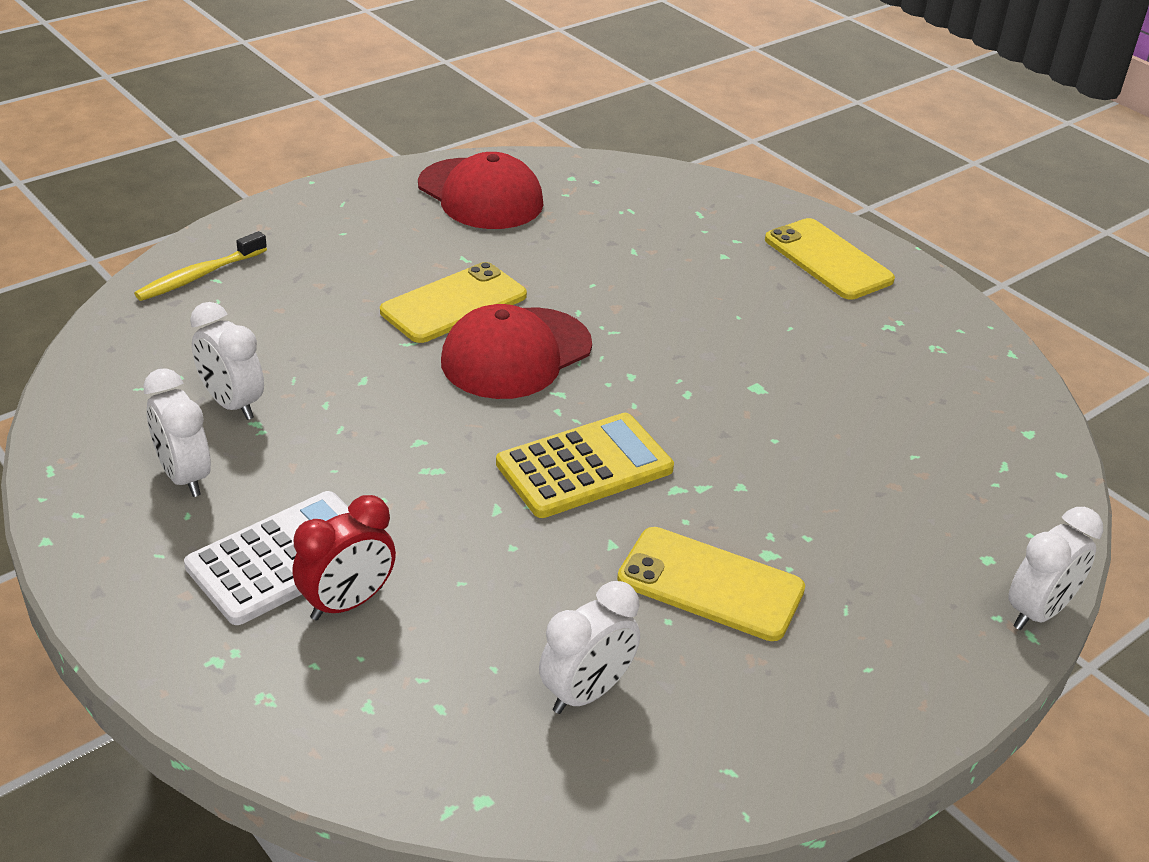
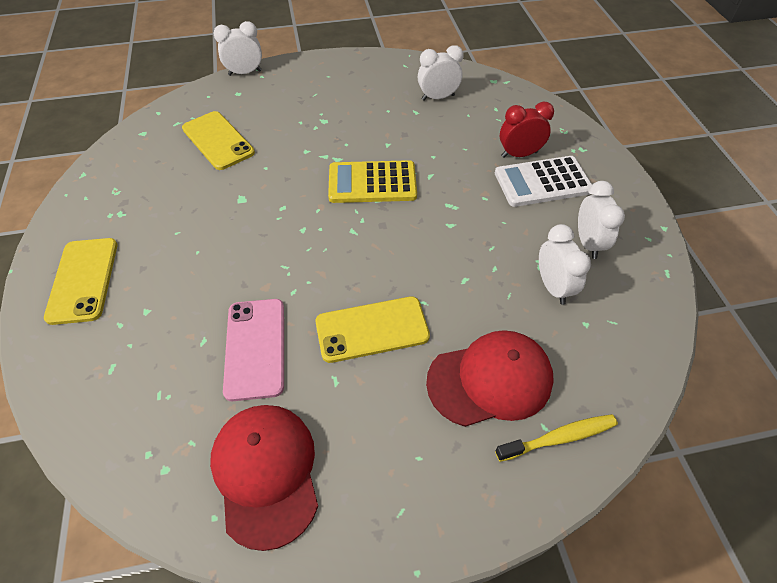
camera: 150 degrees left, 15 degrees up
red cap [441,304,592,399] -> red cap moved to [426,330,554,427]
yellow phone [617,527,805,641] -> yellow phone moved to [182,111,255,170]
none -> pink phone [223,299,284,401]

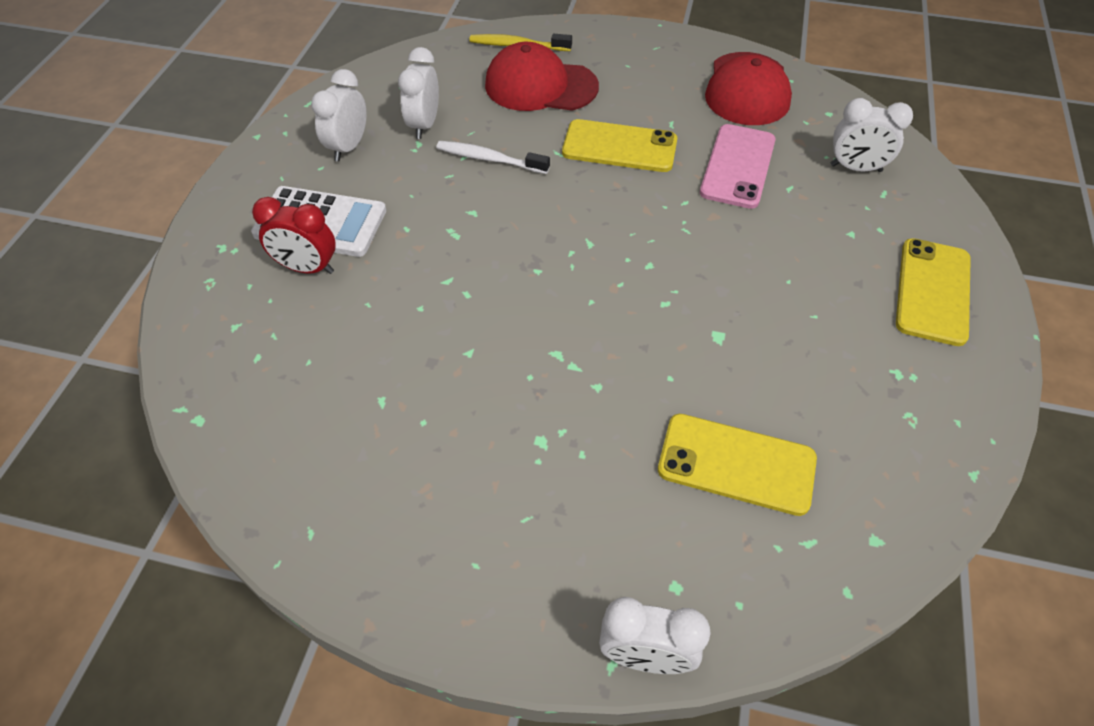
camera: 155 degrees left, 0 degrees up
yellow phone [182,111,255,170] -> yellow phone turned 60 degrees counterclockwise [658,414,817,516]
yellow calculator [328,160,417,203] -> none
white clock [418,45,464,101] -> white clock moved to [831,98,913,172]
none -> white toothbrush [436,141,550,174]

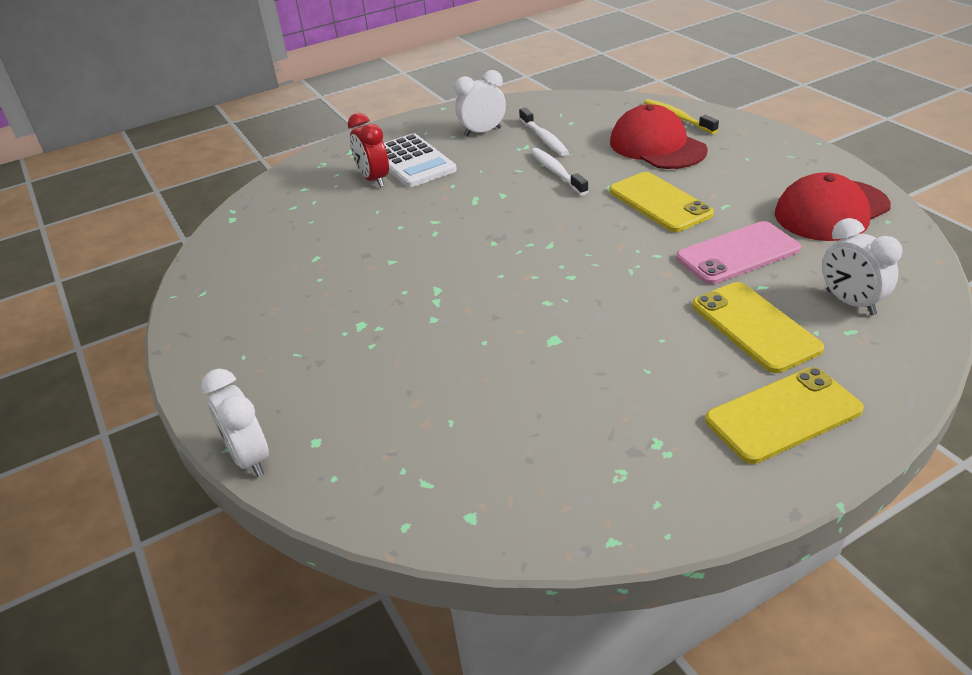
camera: 50 degrees right, 15 degrees down
white clock [398,47,439,139] -> white toothbrush [519,107,569,156]
yellow phone [658,414,817,516] -> yellow phone moved to [692,282,824,373]

